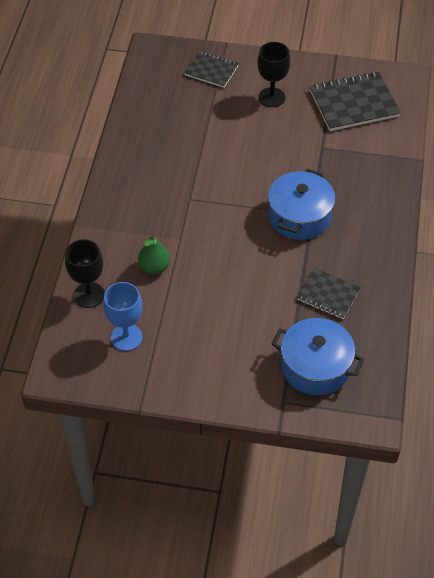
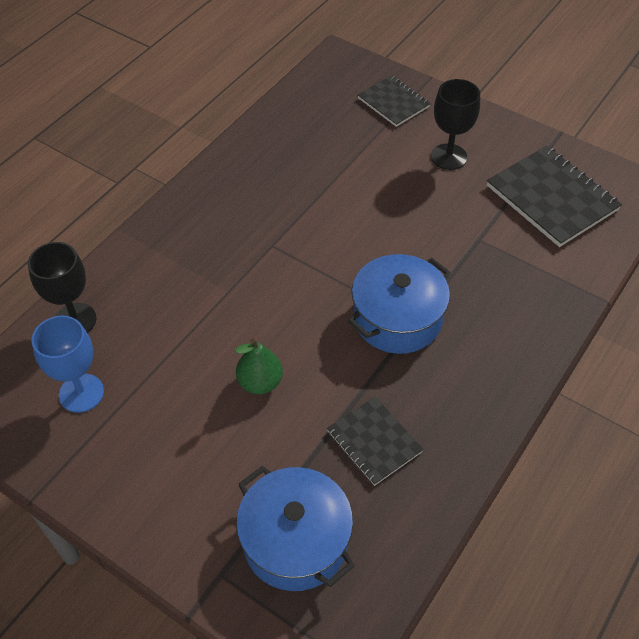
camera: 25 degrees right, 0 degrees up
green pear [138,235,170,274] -> green pear moved to [235,338,283,394]
black notebook [310,71,401,131] -> black notebook turned 45 degrees clockwise [487,146,622,247]

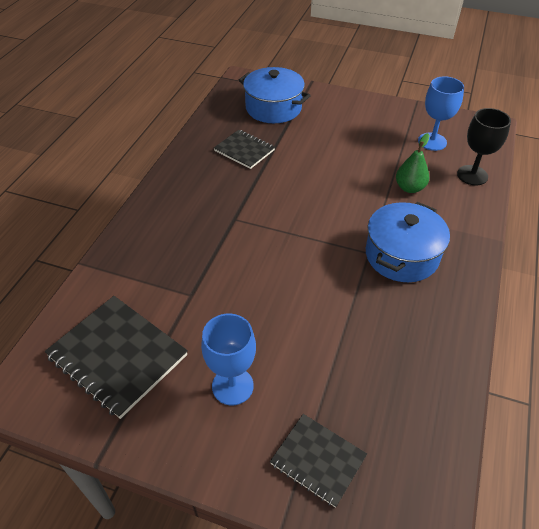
camera: 165 degrees right, 5 degrees down
green pear [235,338,283,394] -> green pear moved to [396,133,430,193]
blue pot [348,254,451,354] -> blue pot moved to [366,202,450,282]
black goblet [431,79,480,170] -> blue goblet [201,314,256,405]

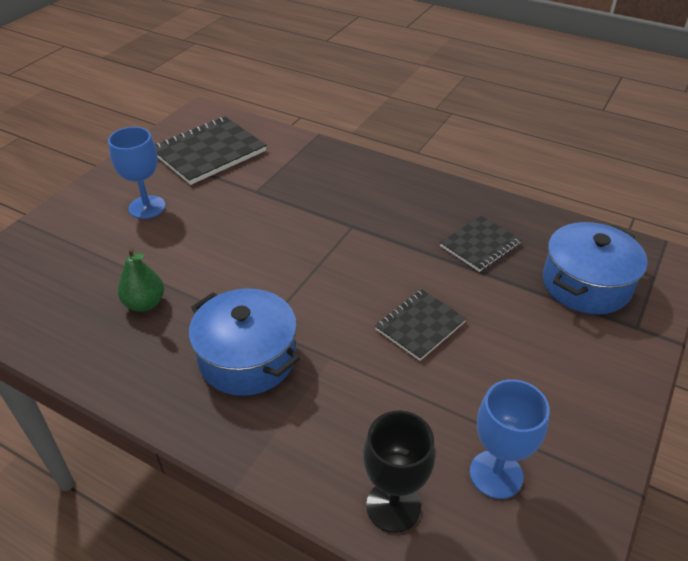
camera: 100 degrees right, 5 degrees down
black notebook [270,414,367,508] -> black notebook moved to [375,289,467,361]
green pear [396,133,430,193] -> green pear moved to [118,248,164,312]

